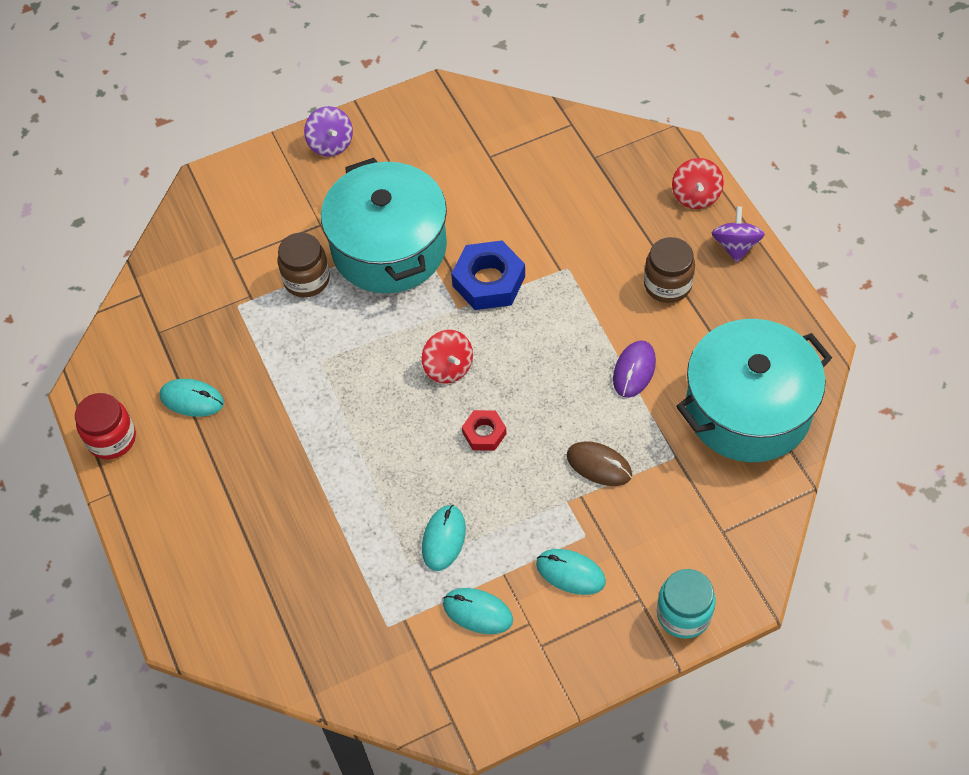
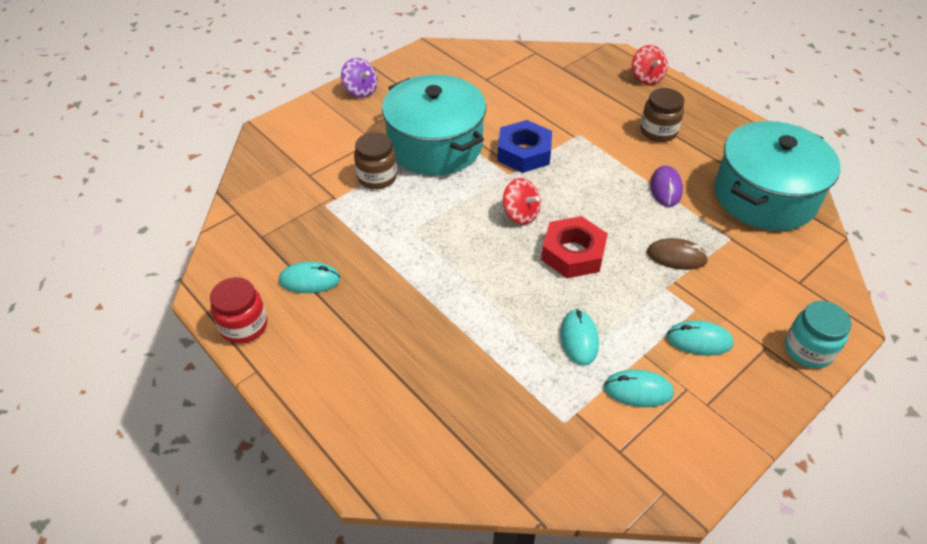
camera: 20 degrees left, 10 degrees down
red nut [462,410,507,451] -> red nut [541,216,608,278], size x1.78
purple spinning top [712,207,765,262] -> none

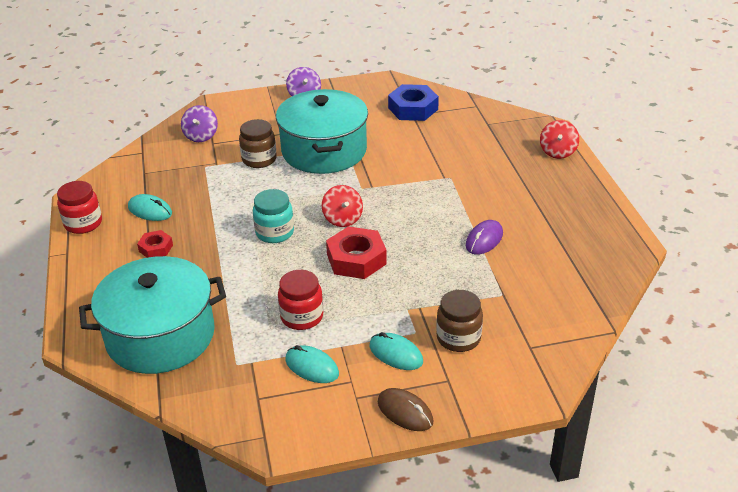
camera: 30 degrees right, 10 degrees down
blue nut [497,120,552,173] -> blue nut moved to [388,84,439,121]
turquoise mouse [560,309,599,366] -> red jar [278,270,323,330]
brown jar [640,88,684,142] -> brown jar moved to [436,290,483,352]
brown mouse [647,238,708,270] -> brown mouse moved to [378,388,433,431]
turquoise pot [714,121,840,231] -> turquoise pot moved to [79,256,226,374]
turquoise jar [785,301,852,369] -> turquoise jar moved to [253,189,294,243]
none -> red nut [137,230,173,258]
none -> purple spinning top [181,105,218,142]

